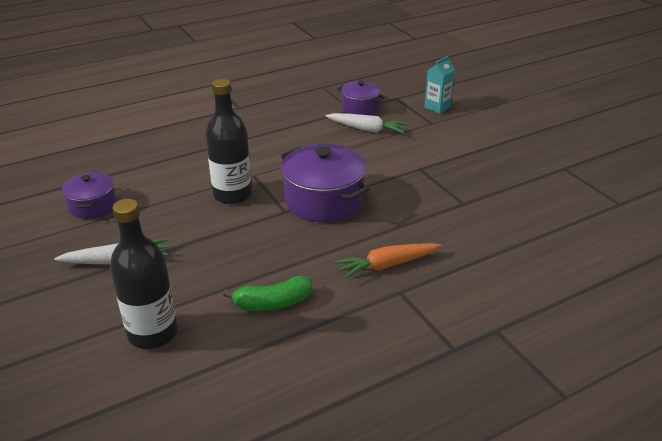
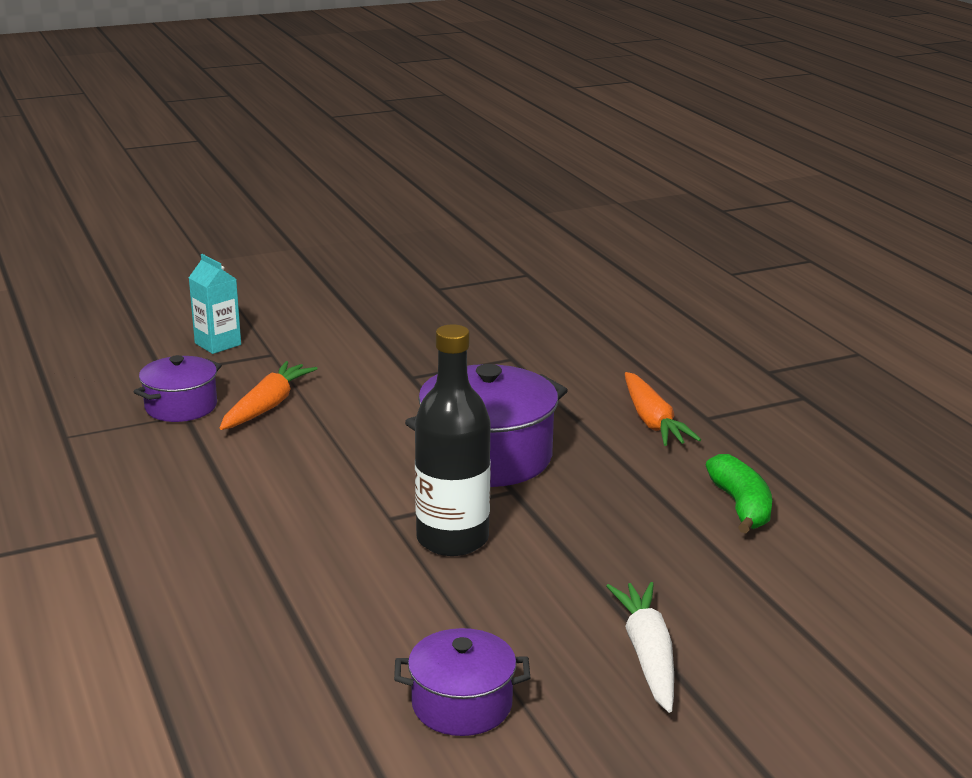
camera: 85 degrees left, 10 degrees down
black bottle [110,199,178,349] -> none
white carrot [326,113,409,134] -> orange carrot [220,361,318,430]

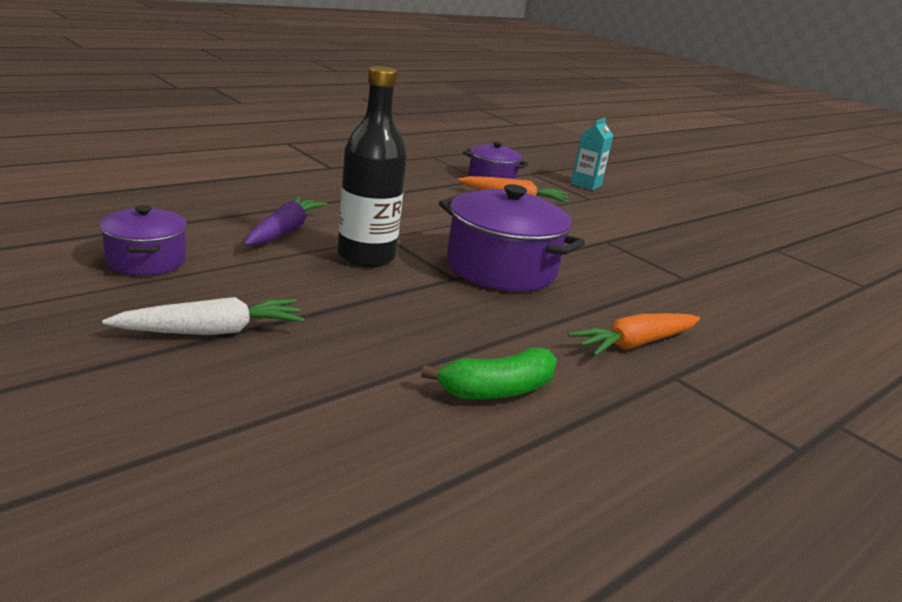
camera: 70 degrees right, 0 degrees up
none -> purple carrot [244,196,327,246]

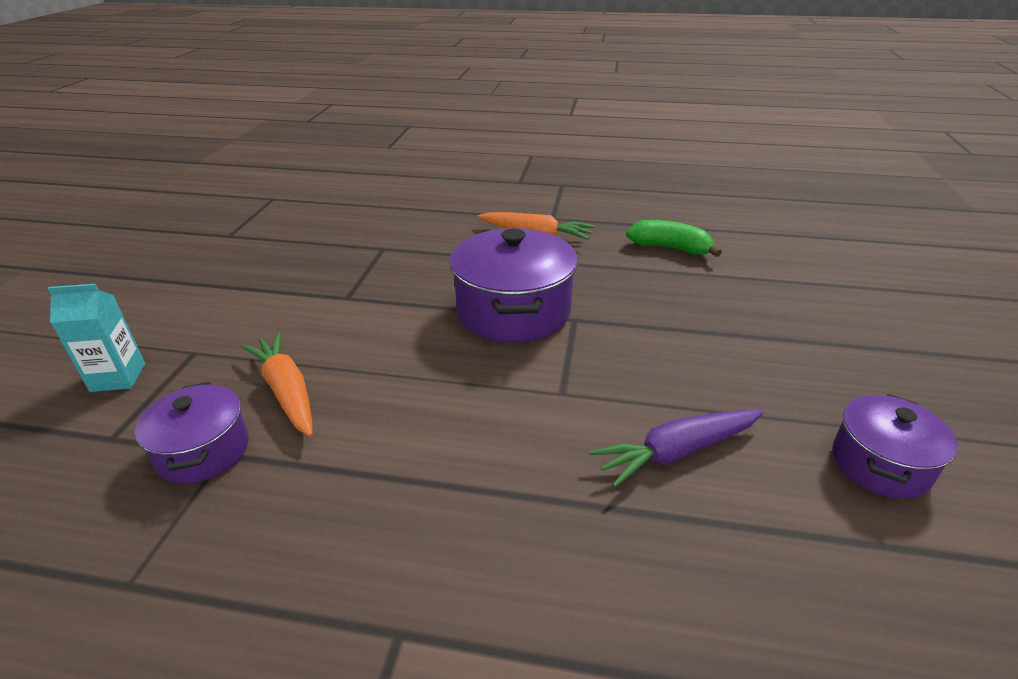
camera: 125 degrees left, 10 degrees up
white carrot [102,297,305,335] -> none
black bottle [338,66,407,267] -> none

